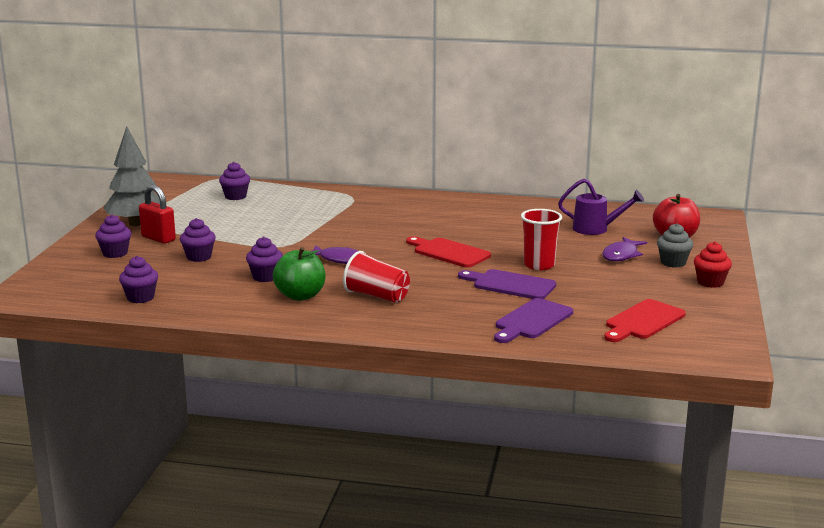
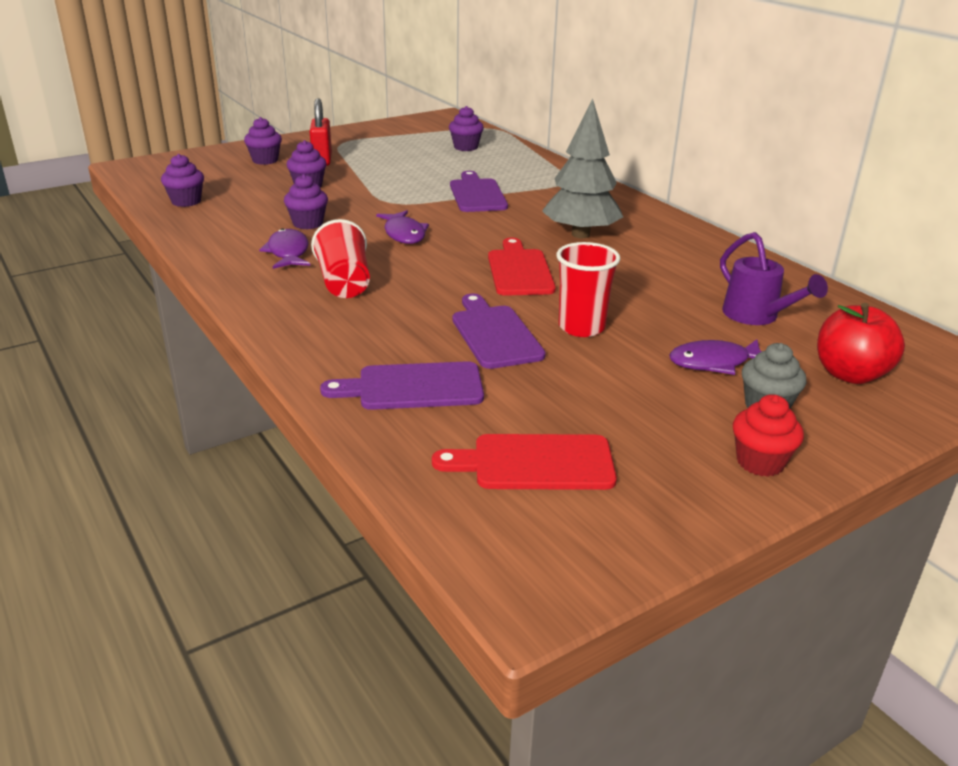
camera: 45 degrees right, 10 degrees up
grey tree [103,126,160,226] -> grey tree moved to [542,98,623,238]
green apple [273,247,325,301] -> purple fish [259,228,310,269]
none -> purple cutting board [450,171,508,212]

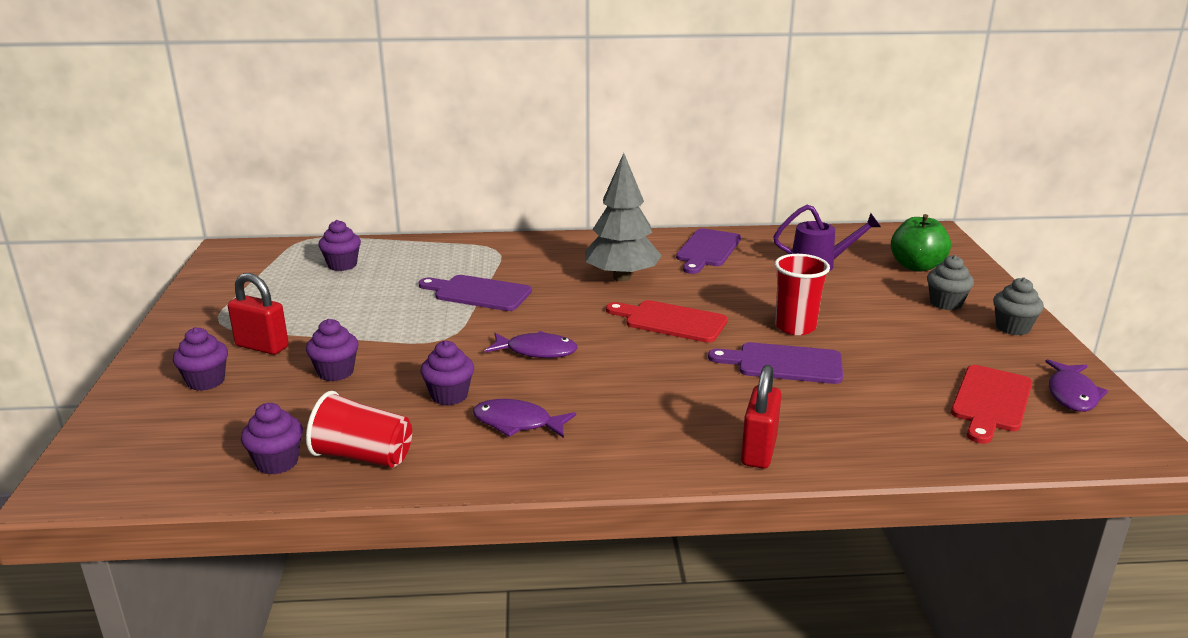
camera: 60 degrees left, 5 degrees down
red cup [311,219,370,298] -> red cup moved to [306,391,412,468]
purple cutting board [320,361,484,410] -> purple cutting board moved to [676,228,741,274]
purple fish [669,339,762,375] -> purple fish moved to [1045,359,1108,412]
red cupcake [733,394,804,477] -> grey cupcake [993,277,1044,335]
red apple [817,303,905,384] -> green apple [891,214,951,272]
none -> red padlock [741,365,782,469]

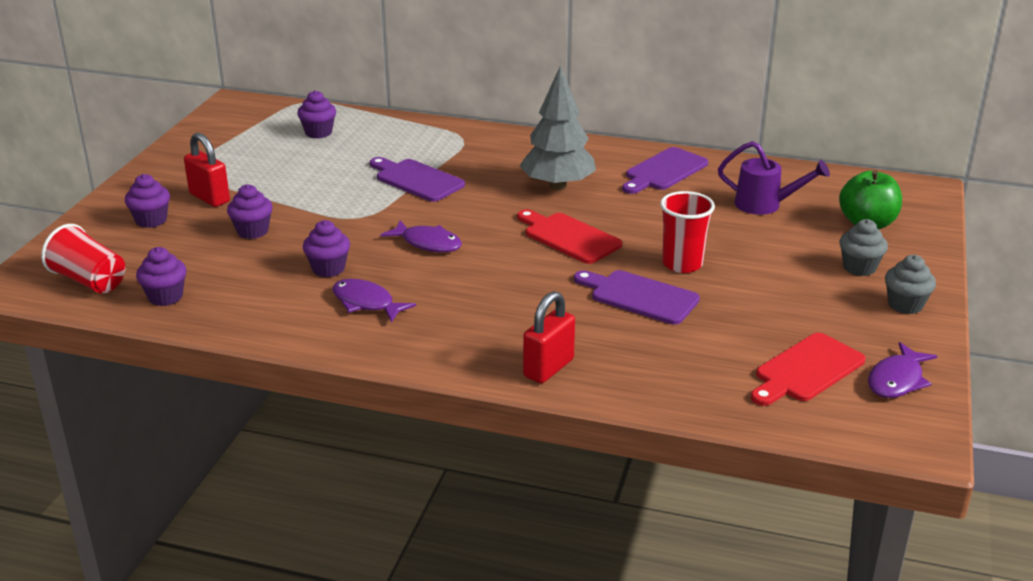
camera: 20 degrees right, 5 degrees up
red cup [306,391,412,468] -> red cup moved to [41,224,125,293]

